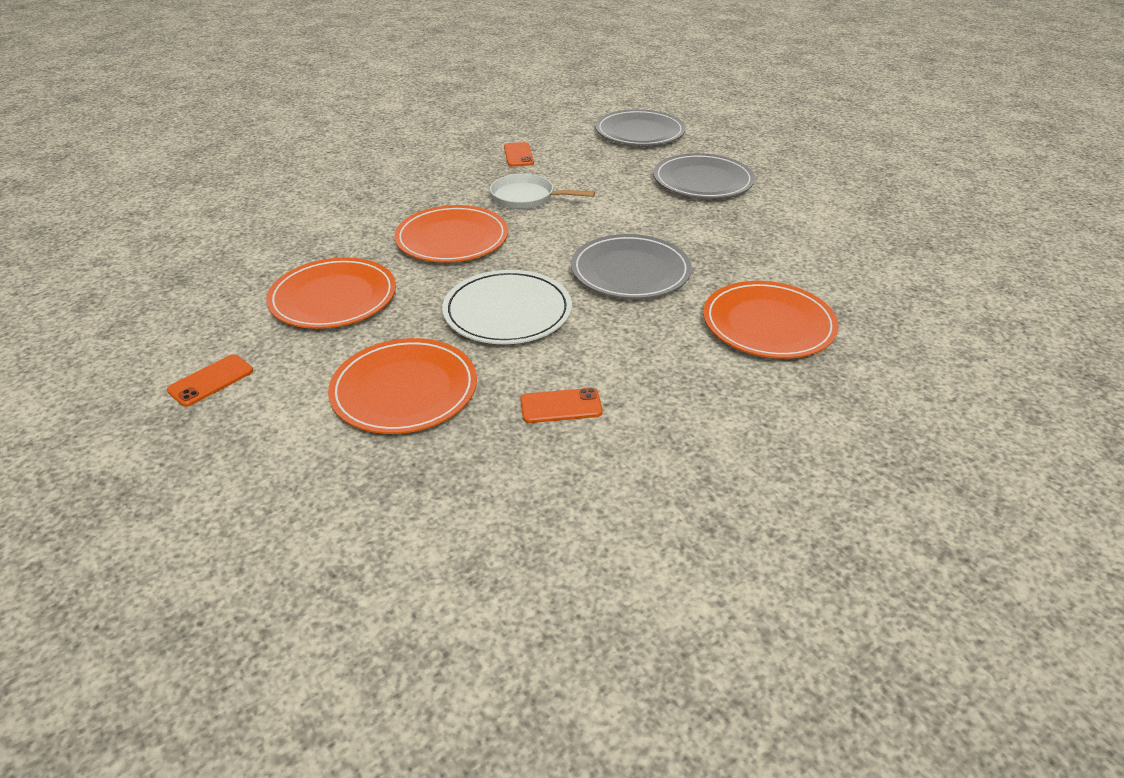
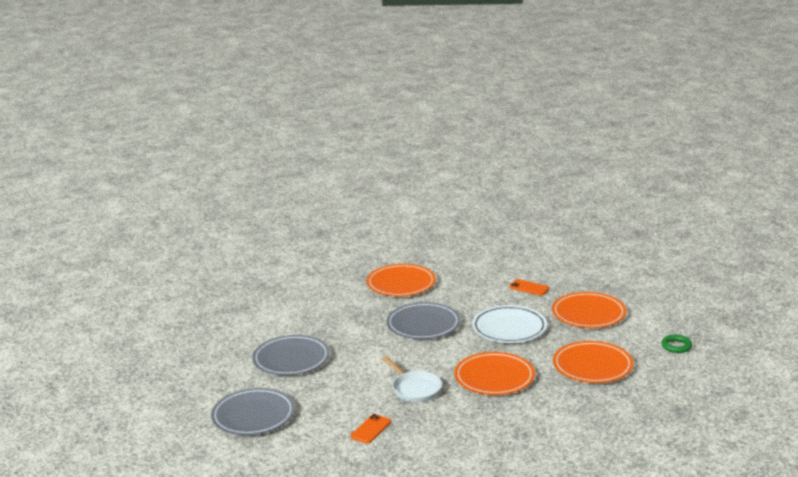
camera: 140 degrees left, 15 degrees down
orange phone [167,354,253,407] -> green ring [661,335,692,353]

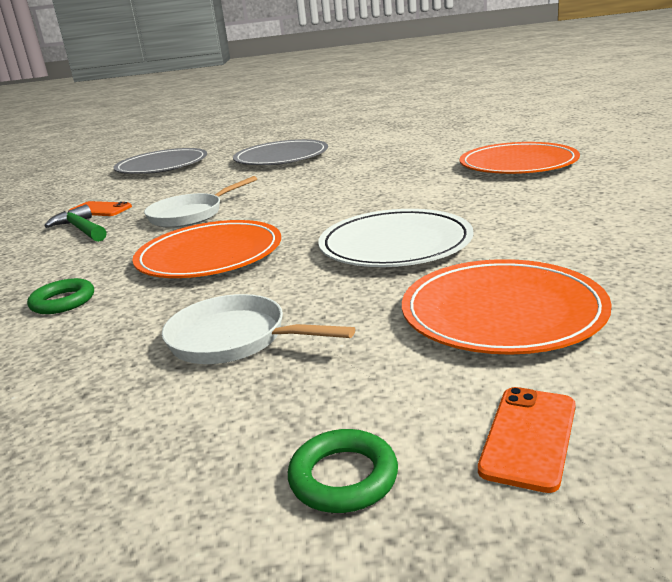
camera: 85 degrees right, 0 degrees up
grey plate [386,302,461,339] -> none
orange phone [509,279,549,296] -> orange phone moved to [478,387,576,493]
orange plate [553,341,633,383] -> white pan [162,294,355,364]
none -> green ring [27,278,94,314]
none -> green hammer [45,204,106,242]

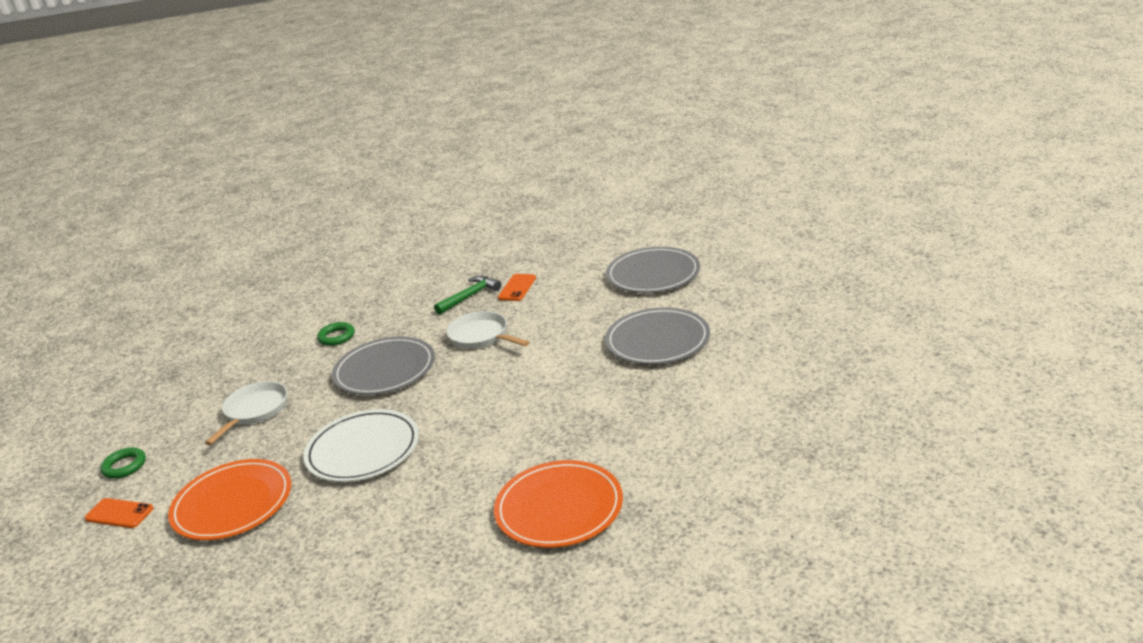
camera: 85 degrees right, 5 degrees up
orange plate [132,220,281,278] -> grey plate [332,337,435,395]

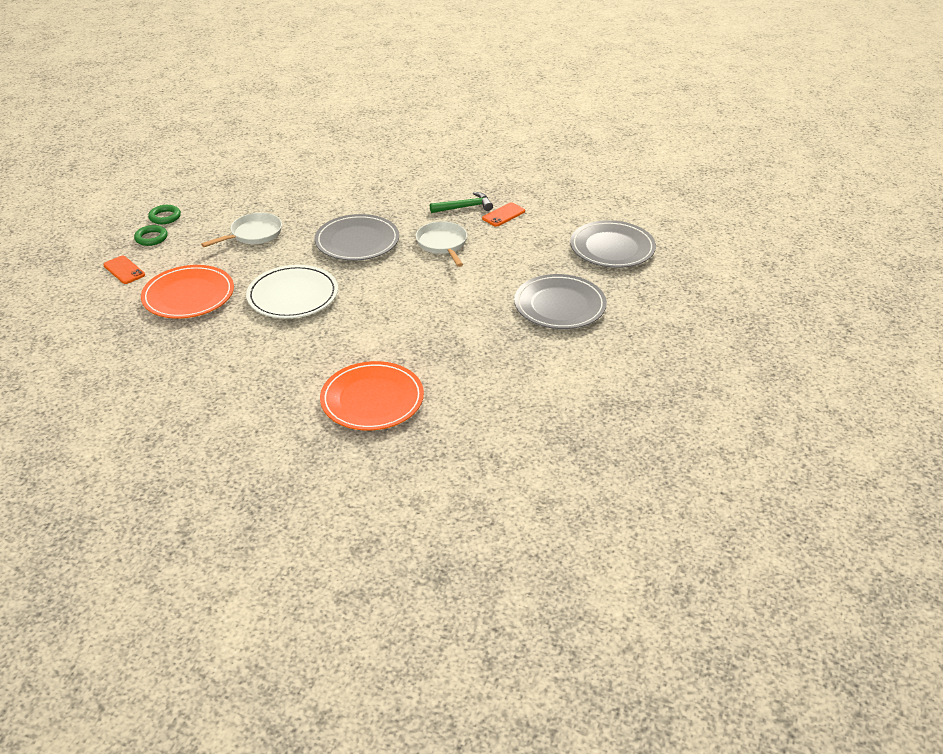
camera: 25 degrees right, 10 degrees up
green ring [317,322,355,346] -> green ring moved to [148,205,181,224]

